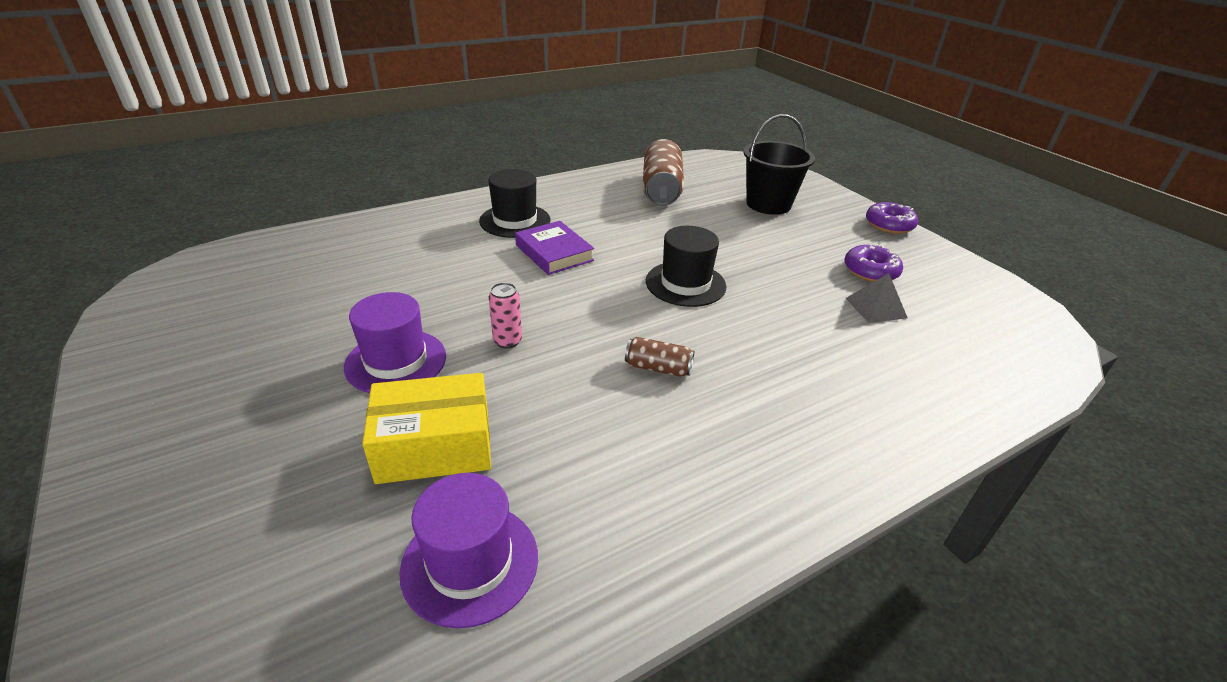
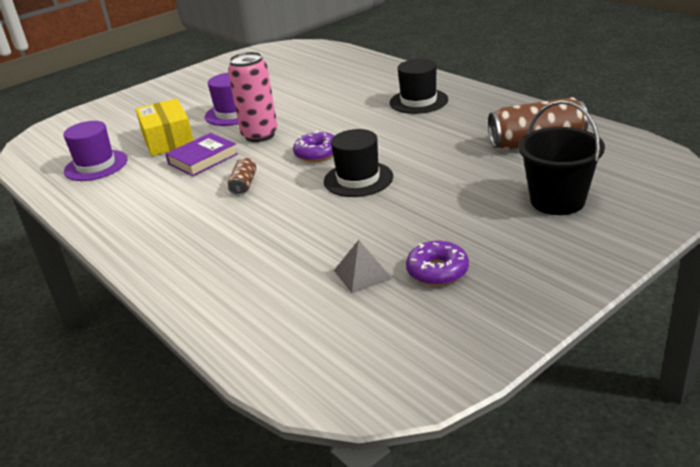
camera: 85 degrees right, 5 degrees down
pink can [489,282,522,349] -> pink can [228,52,278,142], size x1.99
purple book [515,221,594,275] -> purple book moved to [166,133,238,176]
purple donut [866,202,918,234] -> purple donut moved to [293,131,334,162]

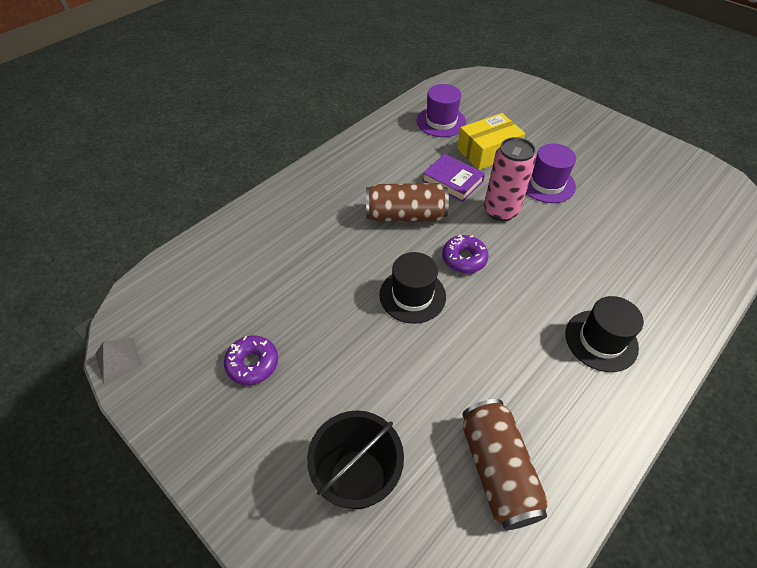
camera: 80 degrees right, 20 degrees up
brown can [228,158,256,196] -> brown can [366,183,449,222], size x1.99
grey pyramid [334,240,392,293] -> grey pyramid moved to [95,338,143,383]

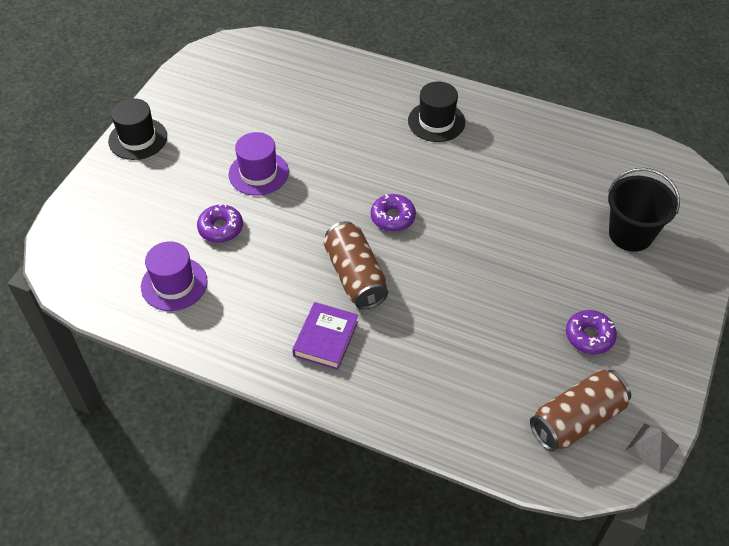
camera: 110 degrees left, 0 degrees up
black hat [379,252,446,324] -> black hat moved to [108,98,167,160]
purple book [422,154,485,202] -> purple book moved to [292,302,358,370]
yellow box [457,113,525,170] -> purple donut [197,204,243,243]
brown can [462,399,549,530] -> brown can moved to [530,369,631,452]
pink can [484,137,536,221] -> none

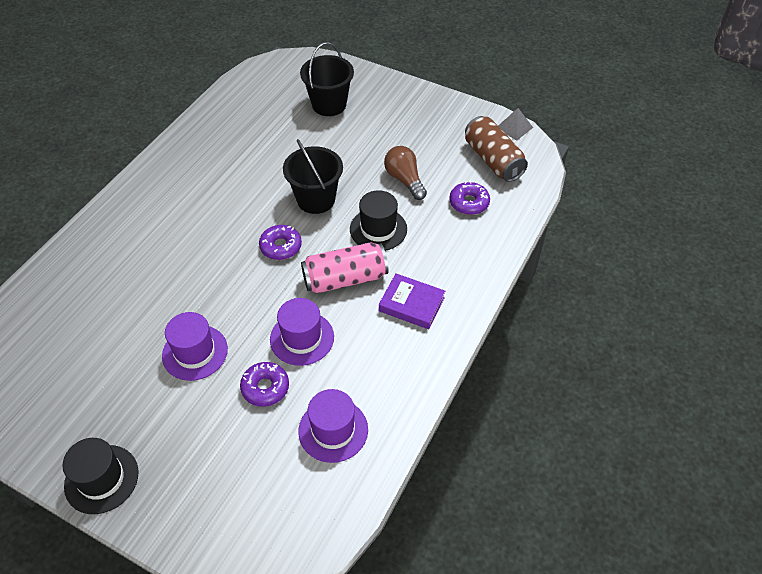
camera: 85 degrees left, 0 degrees up
brown can [324,221,388,310] -> pink can [301,242,389,294]
black hat [408,81,465,142] -> black hat moved to [350,190,407,251]
purple donut [566,310,617,354] -> purple donut moved to [449,181,490,215]
none -> purple hat [270,298,334,366]
none -> black bucket [283,139,343,214]
none -> brown light bulb [384,146,427,200]

